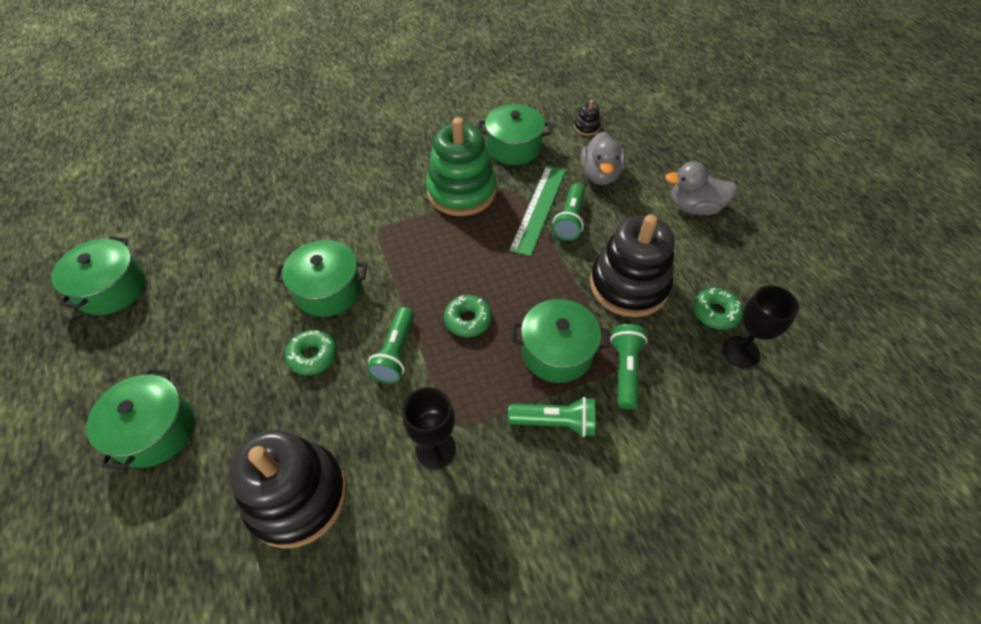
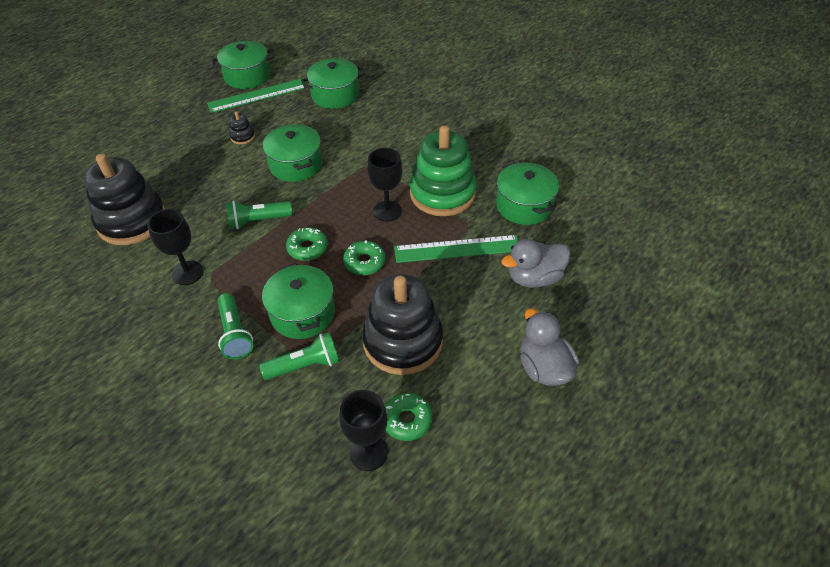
camera: 65 degrees right, 5 degrees down
green pot [86,369,195,470] -> green pot moved to [301,58,365,109]
green donut [285,330,337,375] -> green donut moved to [343,240,386,275]
green flashlight [552,183,585,241] -> none
black stacking toy [574,100,601,136] -> black stacking toy moved to [229,111,255,145]
none -> green ruler [207,78,307,113]
none -> black goblet [367,148,402,221]

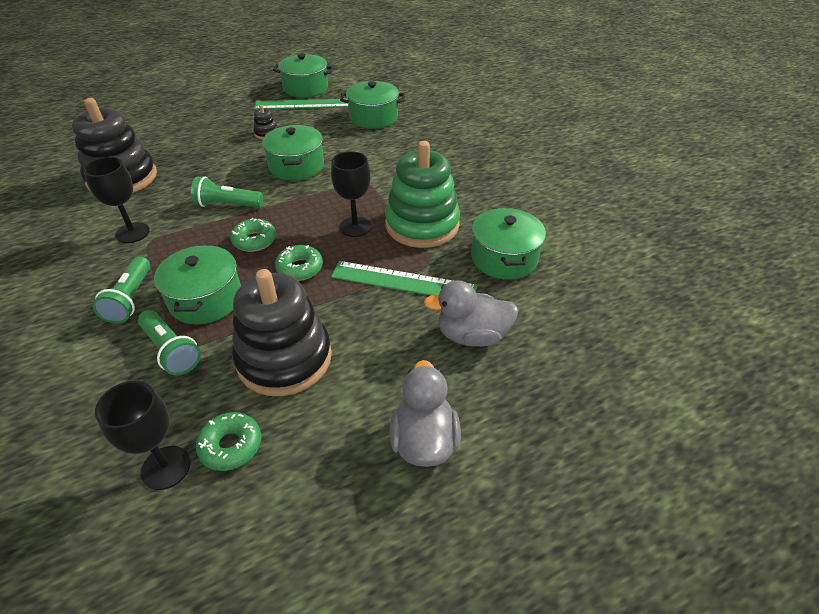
camera: 20 degrees right, 5 degrees down
green flashlight [259,332,340,380] -> green flashlight turned 45 degrees clockwise [138,310,201,376]

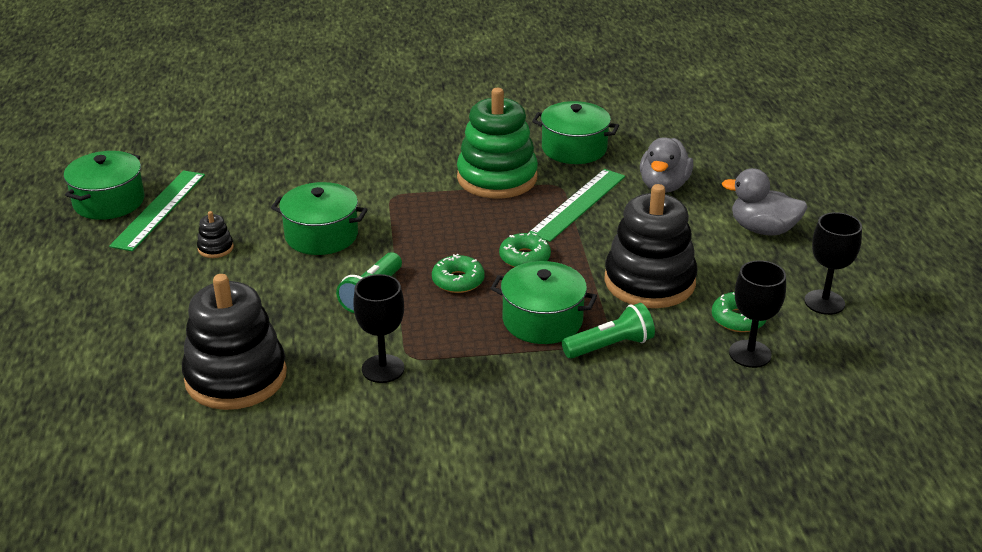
camera: 70 degrees left, 10 degrees down
green flashlight [93,256,150,324] -> none
black goblet [331,151,371,237] -> black goblet moved to [804,212,862,315]
green pot [340,81,405,129] -> none

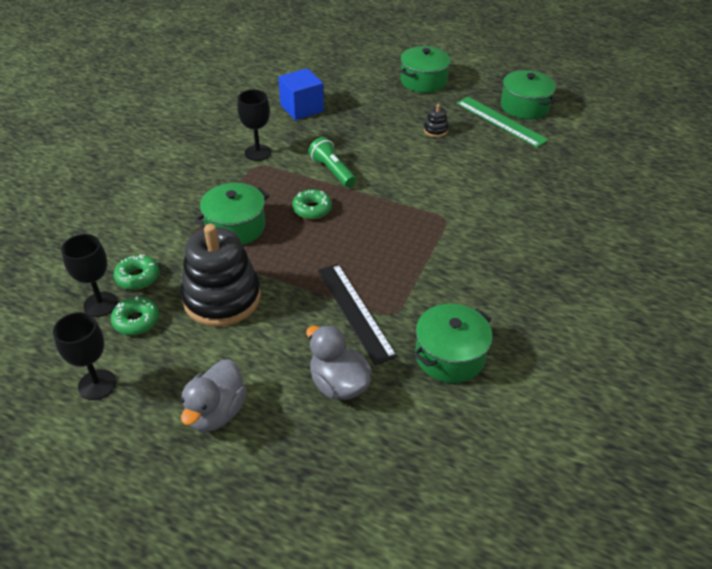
camera: 120 degrees right, 10 degrees up
black stacking toy [182,274,287,410] -> blue cube [278,68,324,120]
green pot [271,182,368,255] -> green pot moved to [400,46,451,93]
green stacking toy [457,88,538,199] -> none
green donut [499,233,551,267] -> green donut moved to [114,254,159,290]
green ruler [528,169,625,242] -> black ruler [318,264,397,365]
green flashlight [562,303,655,359] -> none
grey duck [722,168,808,235] -> grey duck turned 150 degrees clockwise [181,359,247,432]

